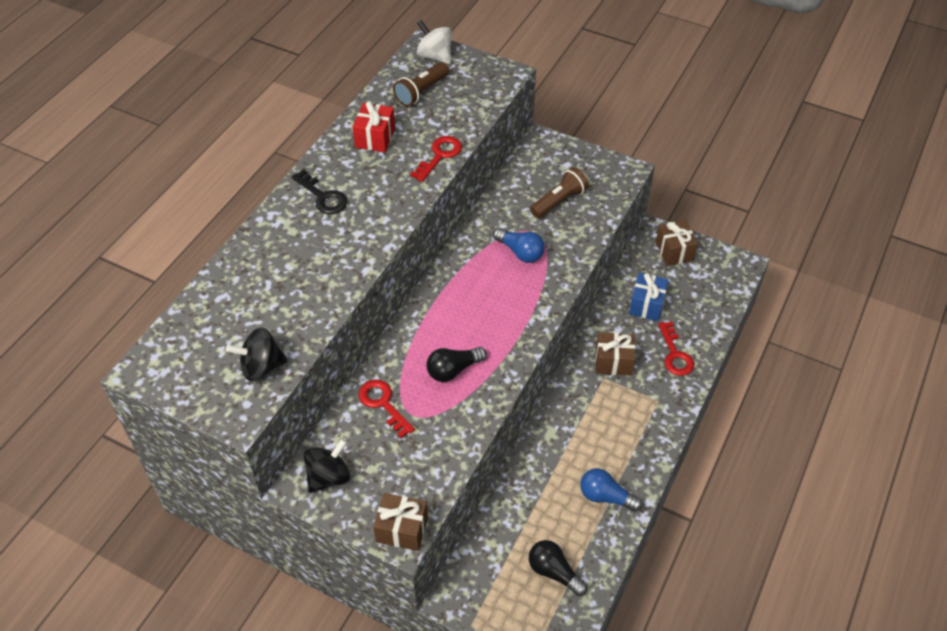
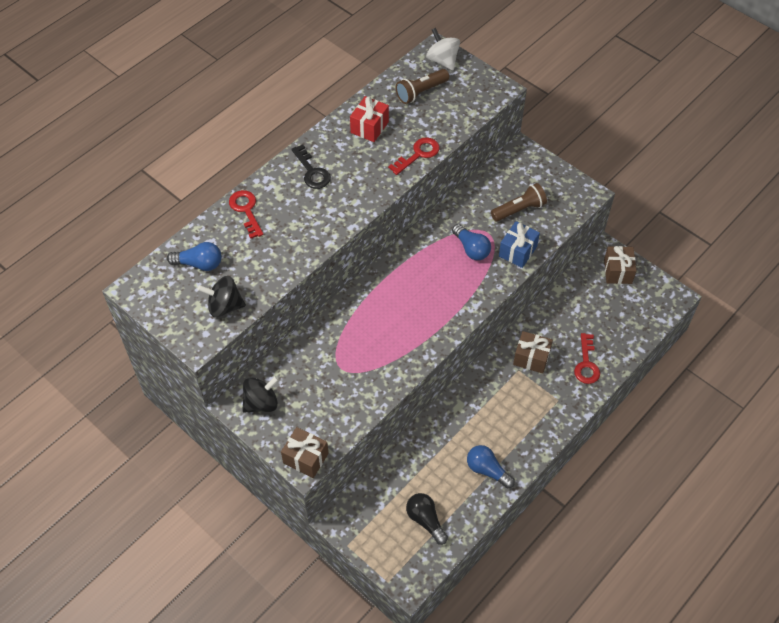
camera: 15 degrees right, 5 degrees up
red key [359,379,415,438] -> red key moved to [229,190,264,239]
black light bulb [426,347,487,382] -> none
blue gift [629,273,668,321] -> blue gift moved to [499,221,540,268]
none -> blue light bulb [167,242,222,271]

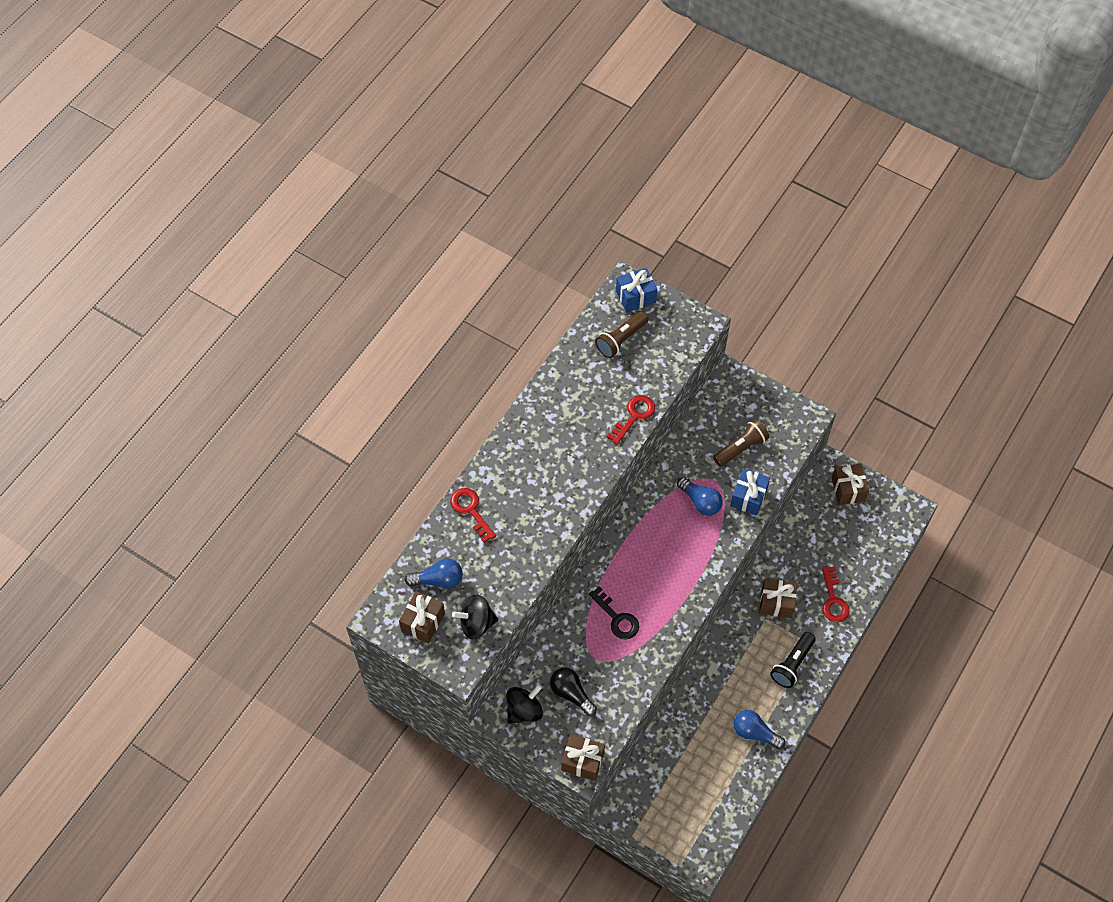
camera: 10 degrees left, 5 degrees up
black key [291,145,331,189] -> black key moved to [589,586,639,639]
red gift [350,96,389,142] -> none
black light bulb [406,493,448,545] -> black light bulb moved to [550,668,597,716]
white spinning top [426,28,460,70] -> blue gift [616,268,657,313]
none -> brown gift [399,591,445,644]
none -> black flashlight [770,632,816,688]

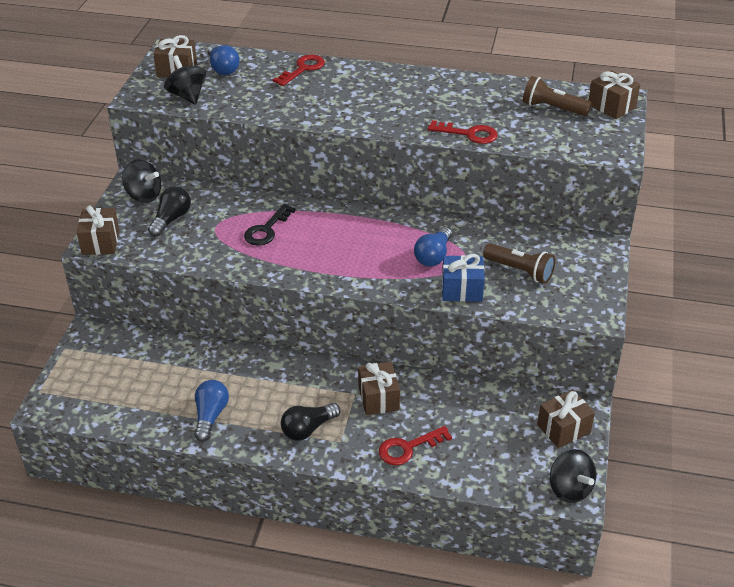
camera: 70 degrees right, 20 degrees down
blue gift [616,268,657,313] -> brown gift [589,70,640,119]
black flashlight [770,632,816,688] -> black light bulb [281,403,340,441]
none -> black spinning top [550,449,596,503]

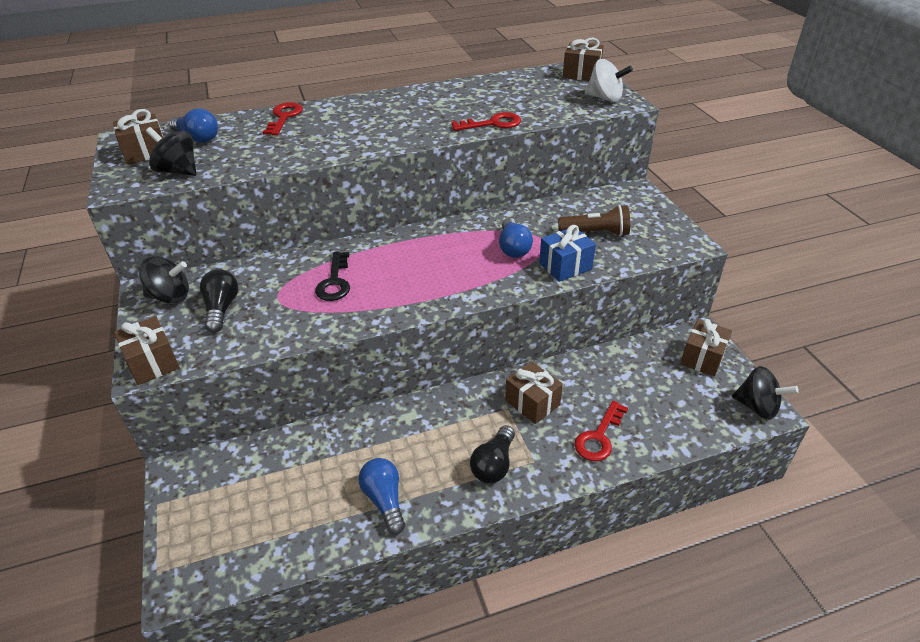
camera: 30 degrees left, 0 degrees up
brown flashlight [523,76,592,116] -> none
none -> white spinning top [585,59,633,102]

